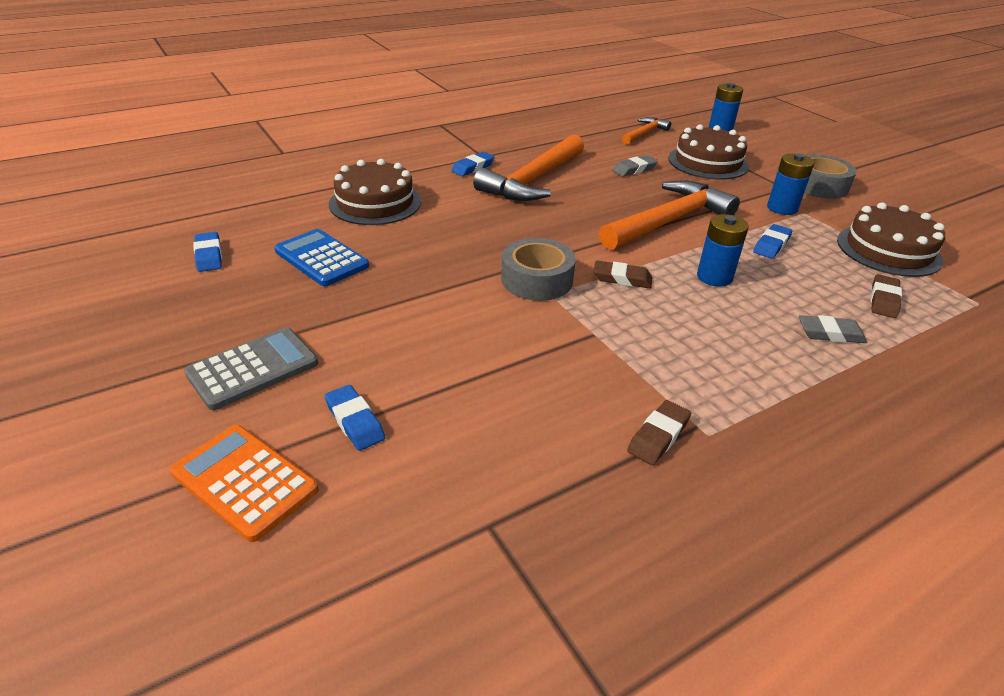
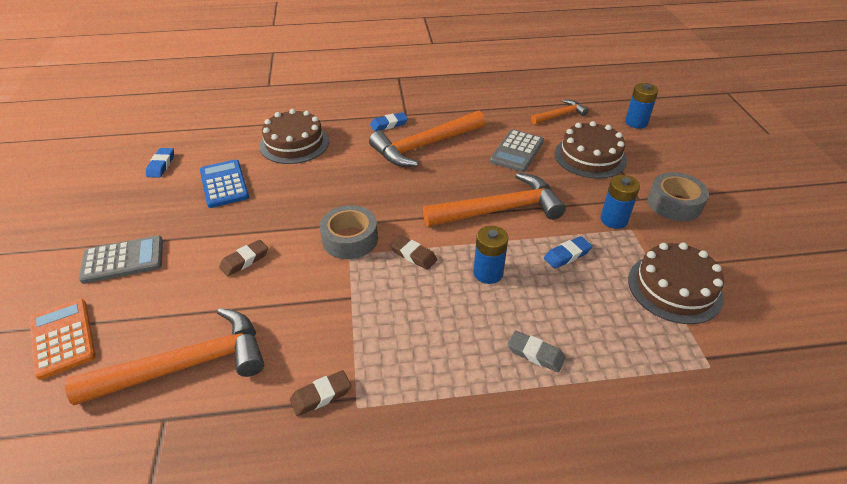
camera: 25 degrees right, 5 degrees up
blue eraser [324,385,385,451] -> none
grey eraser [612,155,658,177] -> grey calculator [490,129,544,172]
brown eraser [871,274,902,318] -> brown eraser moved to [219,239,268,277]
none -> orange hammer [65,308,264,405]

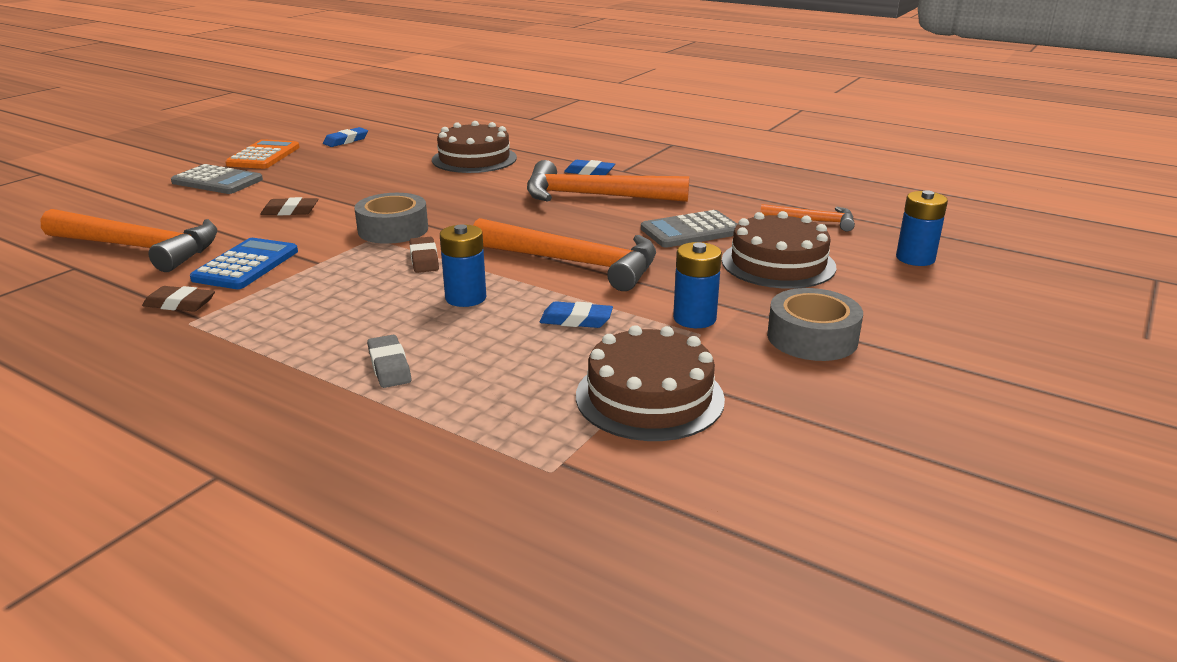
camera: 40 degrees right, 15 degrees down
orange calculator [29,299,96,380] -> orange calculator moved to [225,139,300,169]
blue calculator [200,159,249,208] -> blue calculator moved to [190,238,298,289]

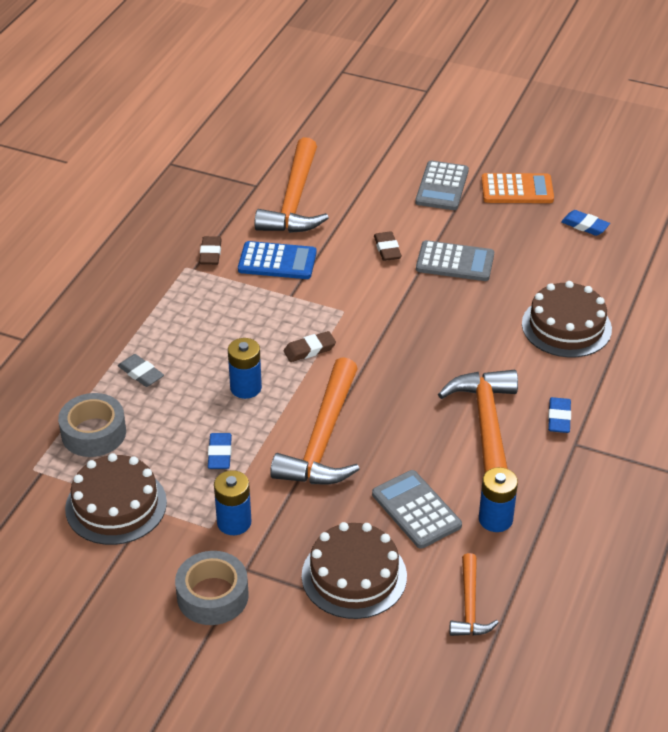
camera: 80 degrees right, 15 degrees up
grey tape [354,193,428,244] -> grey tape moved to [58,393,126,457]
grey eraser [367,335,411,388] -> grey eraser turned 75 degrees clockwise [118,354,164,387]
blue battery [896,190,948,266] -> blue battery moved to [479,467,518,532]
none -> grey calculator [416,240,494,281]

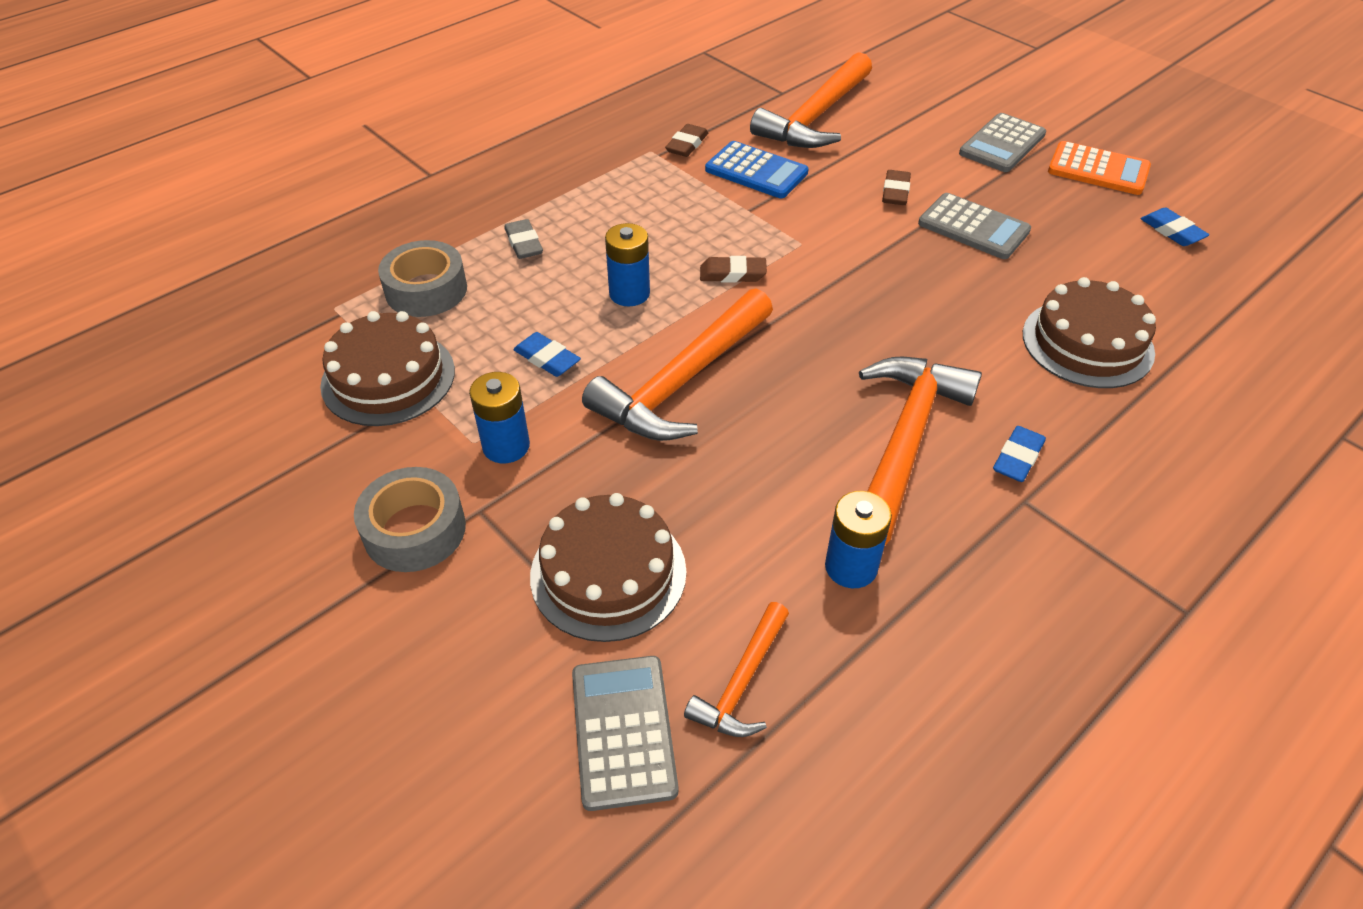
camera: 25 degrees right, 5 degrees up
blue eraser [208,433,232,469] -> blue eraser turned 75 degrees counterclockwise [513,332,581,377]
grey calculator [372,470,462,549] -> grey calculator moved to [572,656,678,811]

